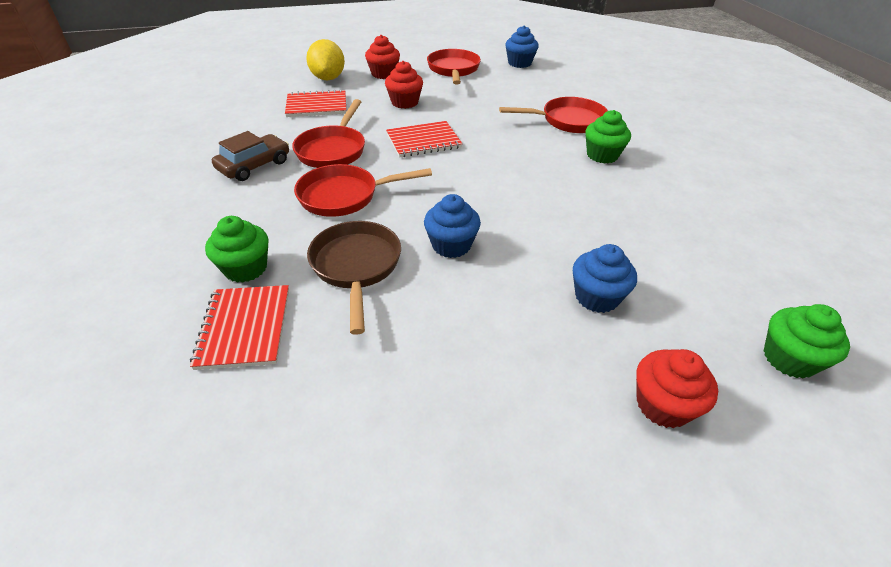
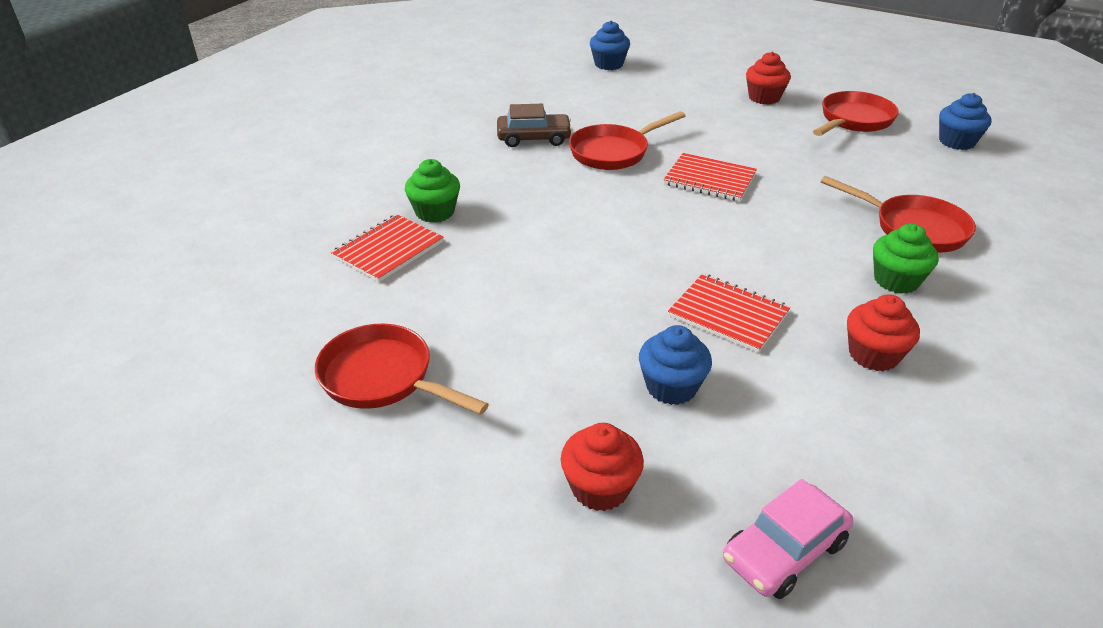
camera: 45 degrees right, 5 degrees down
red notebook [285,89,346,117] -> red notebook moved to [668,274,791,353]
red pan [294,164,432,217] -> red pan moved to [315,324,489,415]
yellow lemon [306,39,345,80] -> none
brown pan [307,221,401,335] -> none
red cupcake [385,61,423,109] -> red cupcake moved to [847,294,920,371]
blue cupcake [424,194,481,258] -> blue cupcake moved to [590,21,630,70]
green cupcake [764,304,850,379] -> pink car [723,479,853,599]

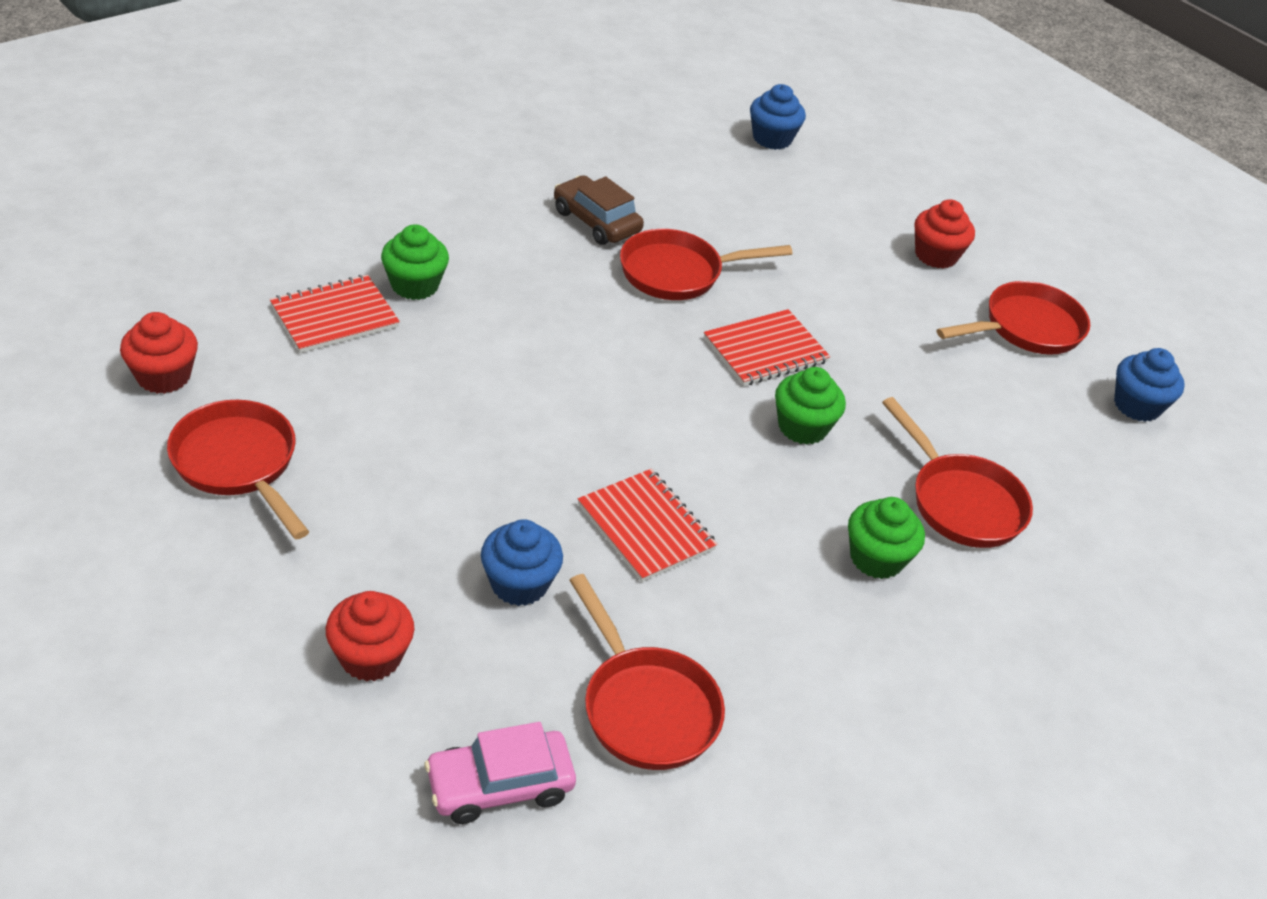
camera: 15 degrees right, 5 degrees up
brown car [497,104,573,147] -> brown car turned 150 degrees counterclockwise [554,175,644,245]
red notebook [663,153,757,201] -> red notebook turned 75 degrees counterclockwise [704,309,830,386]
red cupcake [847,294,920,371] -> red cupcake moved to [120,312,198,394]
none -> red pan [569,574,725,770]
none -> green cupcake [775,367,846,445]

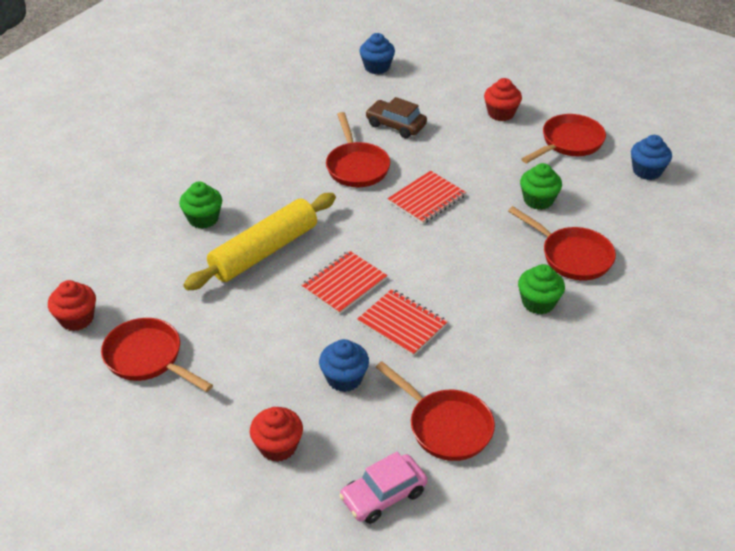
camera: 10 degrees left, 0 degrees up
red notebook [270,275,400,353] -> red notebook moved to [301,251,388,314]
brown car [554,175,644,245] -> brown car moved to [365,97,427,138]
red pan [620,229,793,300] -> red pan turned 75 degrees counterclockwise [326,112,390,187]
green cupcake [775,367,846,445] -> green cupcake moved to [520,163,562,210]
none -> yellow rolling pin [183,193,336,291]

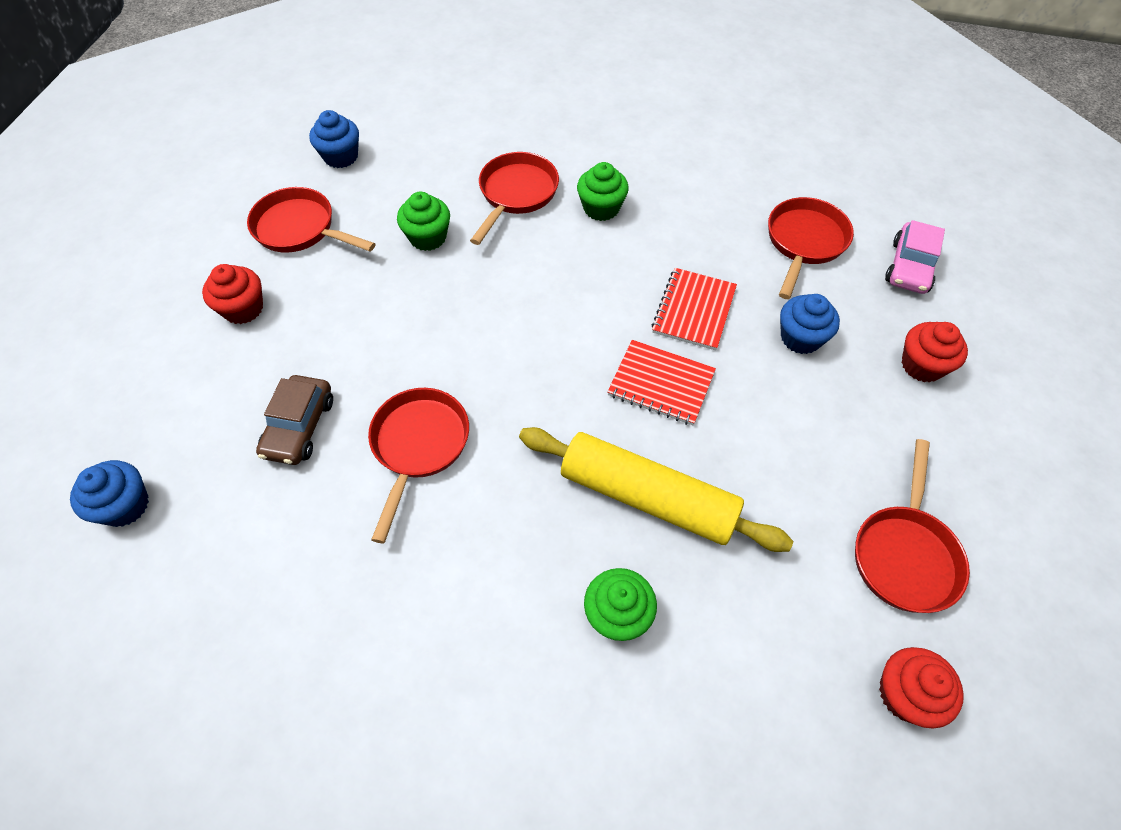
camera: 110 degrees left, 15 degrees up
red pan [326,112,390,187] -> red pan turned 45 degrees counterclockwise [368,388,469,543]
pink car [339,452,428,524] -> pink car turned 75 degrees clockwise [885,220,945,294]
red notebook [387,171,466,224] -> none

